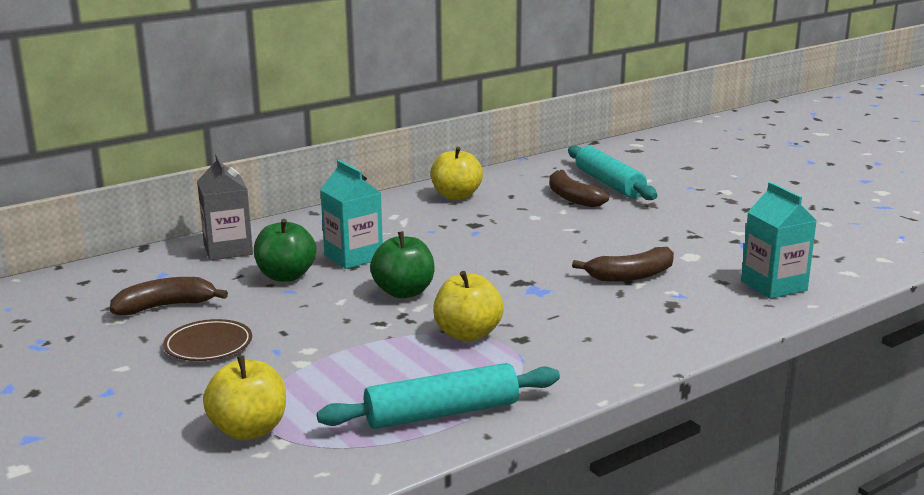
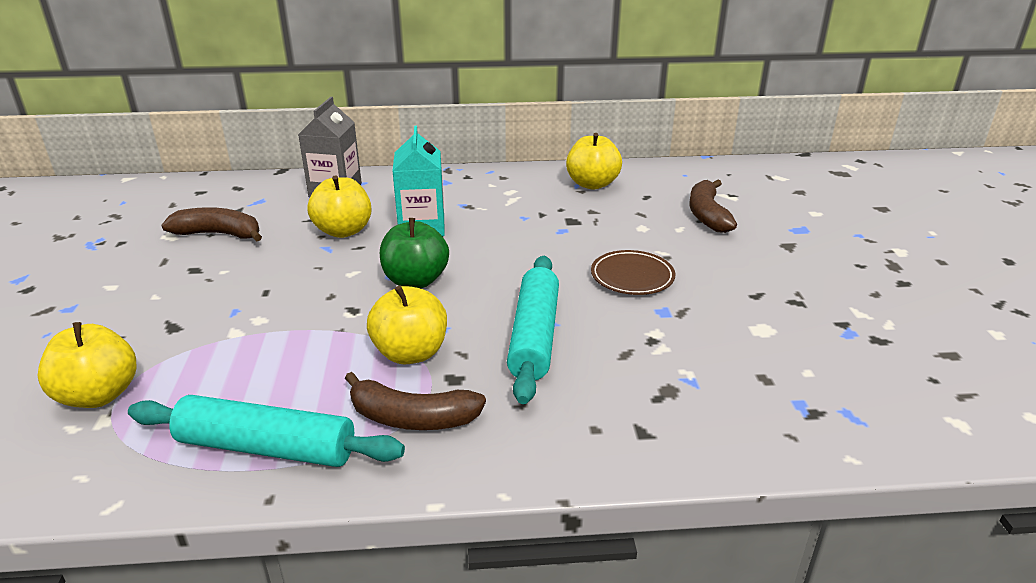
camera: 30 degrees right, 10 degrees up
brown plate [163,319,252,361] -> brown plate moved to [591,250,675,295]
green apple [254,219,316,282] -> yellow apple [307,175,372,238]
turquoise rolling pin [568,145,658,200] -> turquoise rolling pin moved to [507,256,559,404]
brown banana [572,247,674,282] -> brown banana moved to [345,372,486,430]
turquoise carton [741,182,817,299] -> none

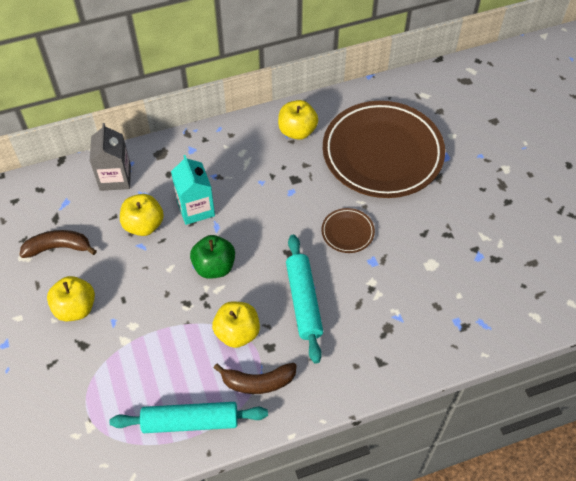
camera: 15 degrees left, 25 degrees up
yellow apple [38,322,136,408] -> yellow apple moved to [47,276,95,321]
brown banana [689,179,737,233] -> brown plate [323,101,445,198]

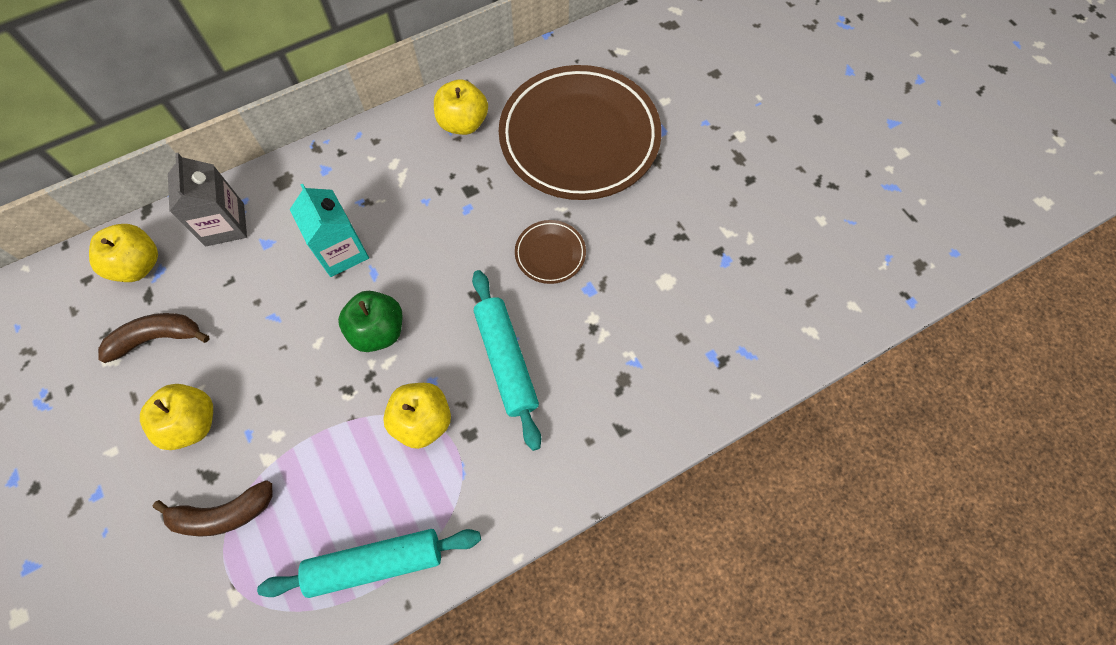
camera: 10 degrees left, 10 degrees up
yellow apple [120,194,164,236] -> yellow apple moved to [89,224,158,282]
brown banana [214,363,297,394] -> brown banana moved to [152,480,272,537]

